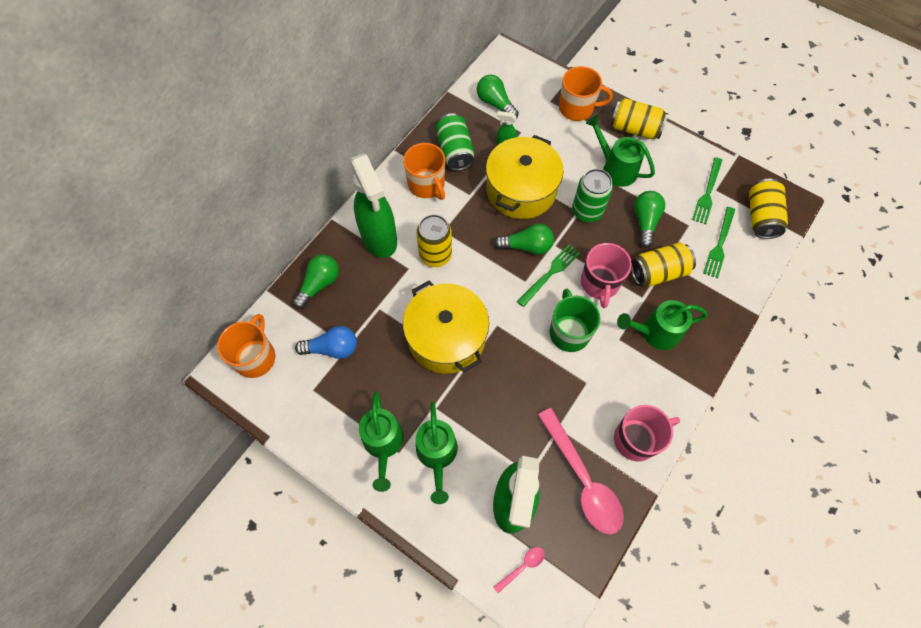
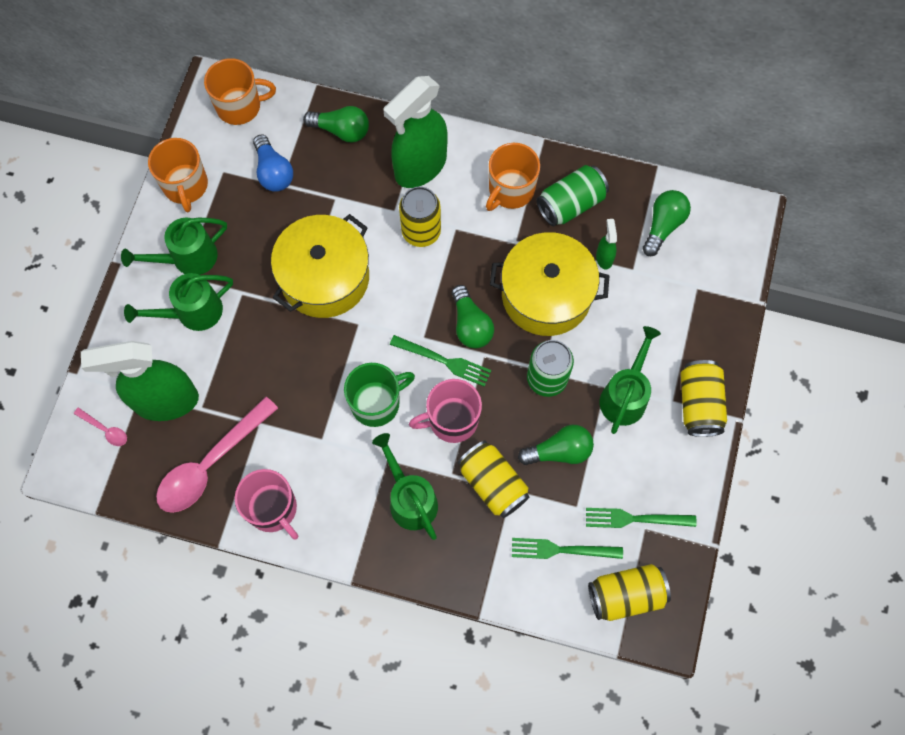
camera: 70 degrees right, 5 degrees up
orange mug [559,66,613,121] -> orange mug moved to [148,138,208,212]

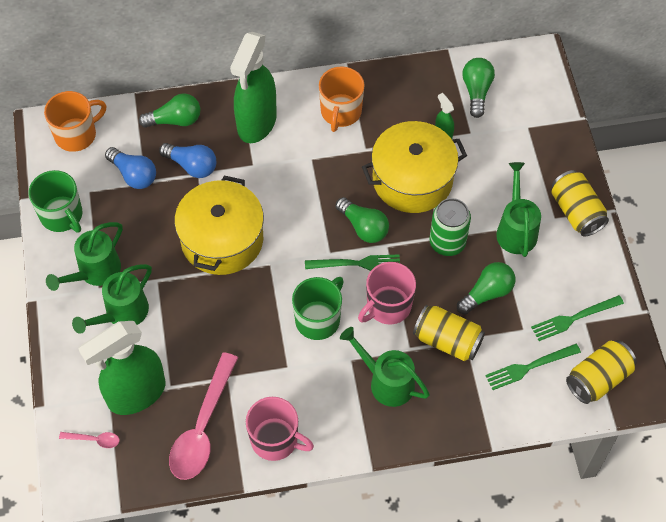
camera: 25 degrees left, 10 degrees down
orange mug [148,138,208,212] -> green mug [29,170,82,233]
yellow can [399,187,441,247] -> none
green can [536,165,609,226] -> none
none -> blue light bulb [159,143,216,178]

